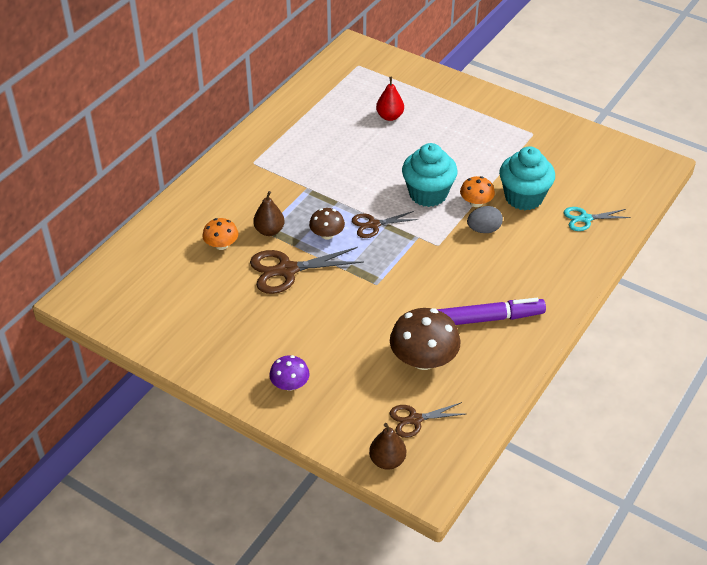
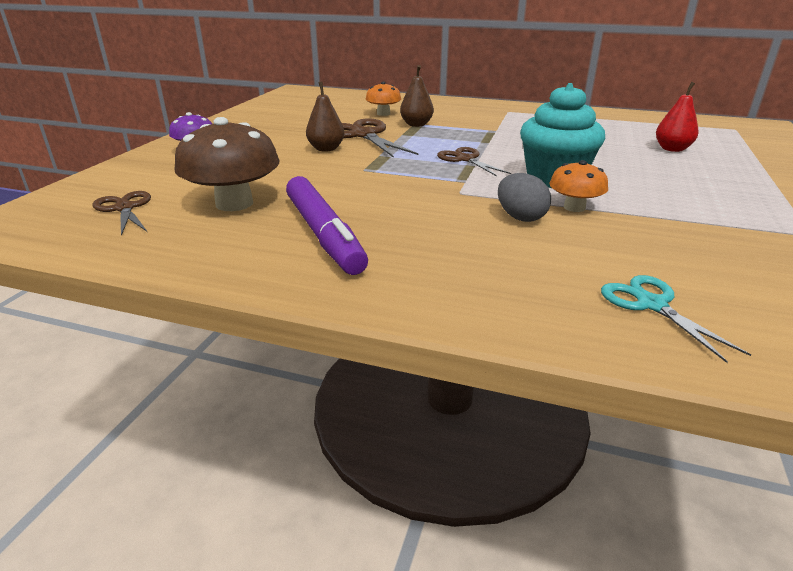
camera: 75 degrees right, 15 degrees down
brown mushroom [309,208,345,240] -> none
brown pear [369,423,406,470] -> brown pear moved to [306,82,344,152]
turquoise cupcake [499,146,555,210] -> none

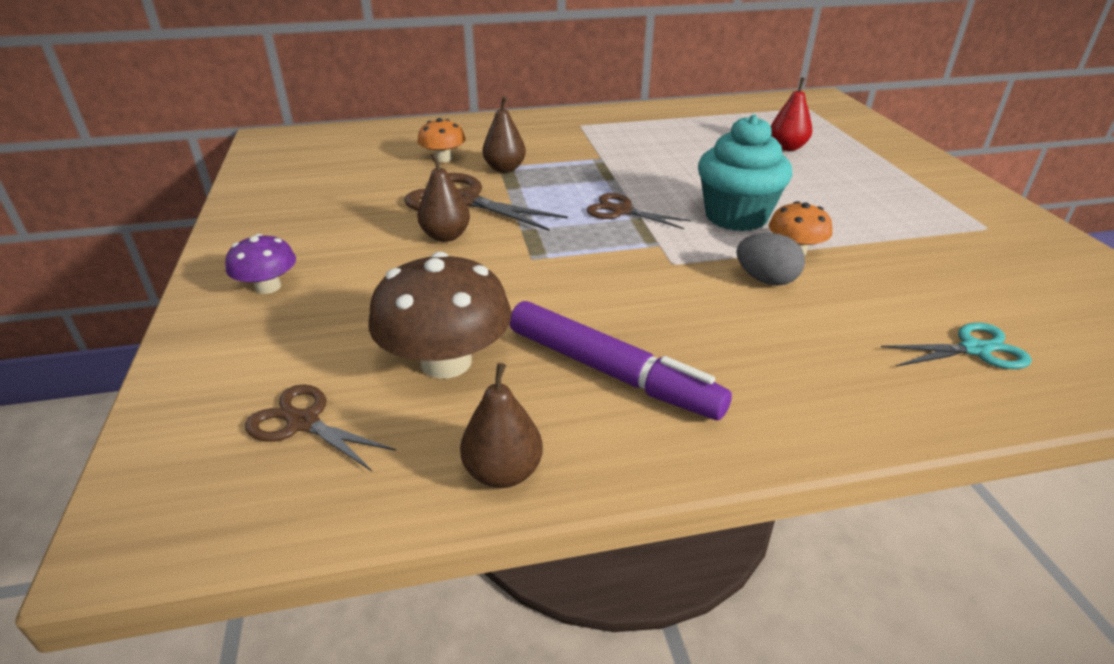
camera: 30 degrees left, 5 degrees up
turquoise scissors [601,275,751,363] -> turquoise scissors turned 135 degrees clockwise [881,323,1032,369]
none -> brown pear [460,363,543,488]

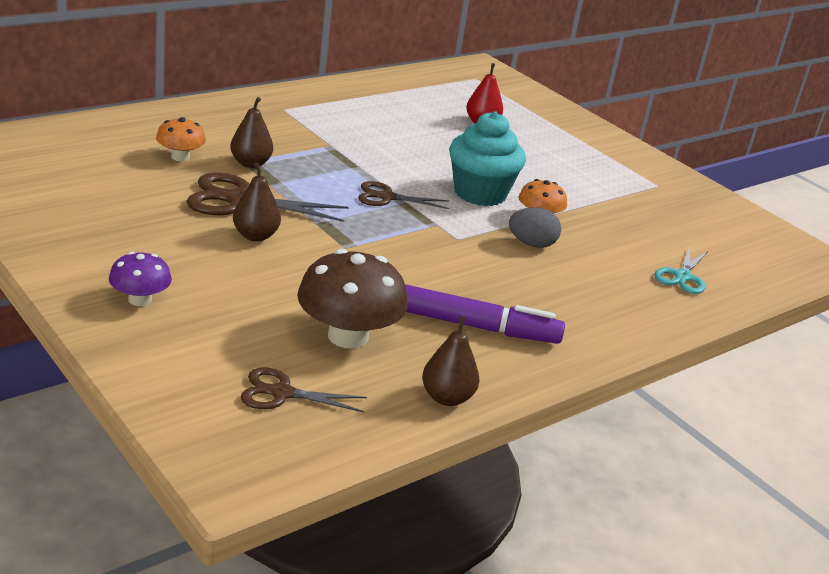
camera: 30 degrees left, 5 degrees down
turquoise scissors [881,323,1032,369] -> turquoise scissors turned 150 degrees clockwise [654,248,708,294]

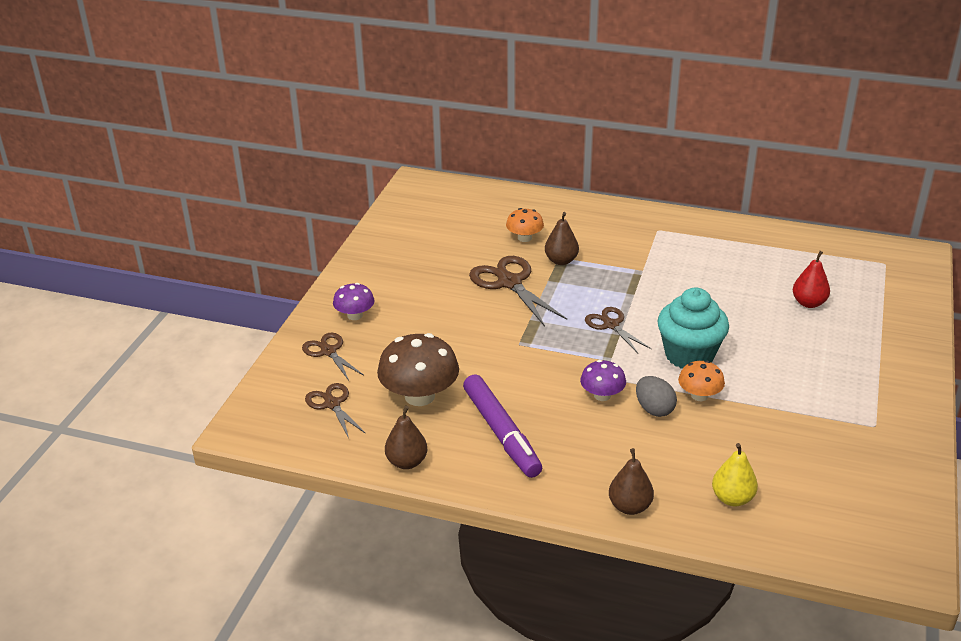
camera: 60 degrees right, 5 degrees up
brown pear [233,163,281,241] -> brown pear moved to [609,448,654,515]
turquoise scissors [654,248,708,294] -> yellow pear [712,443,758,506]
none -> brown scissors [302,333,363,381]
none -> purple mushroom [580,360,626,401]

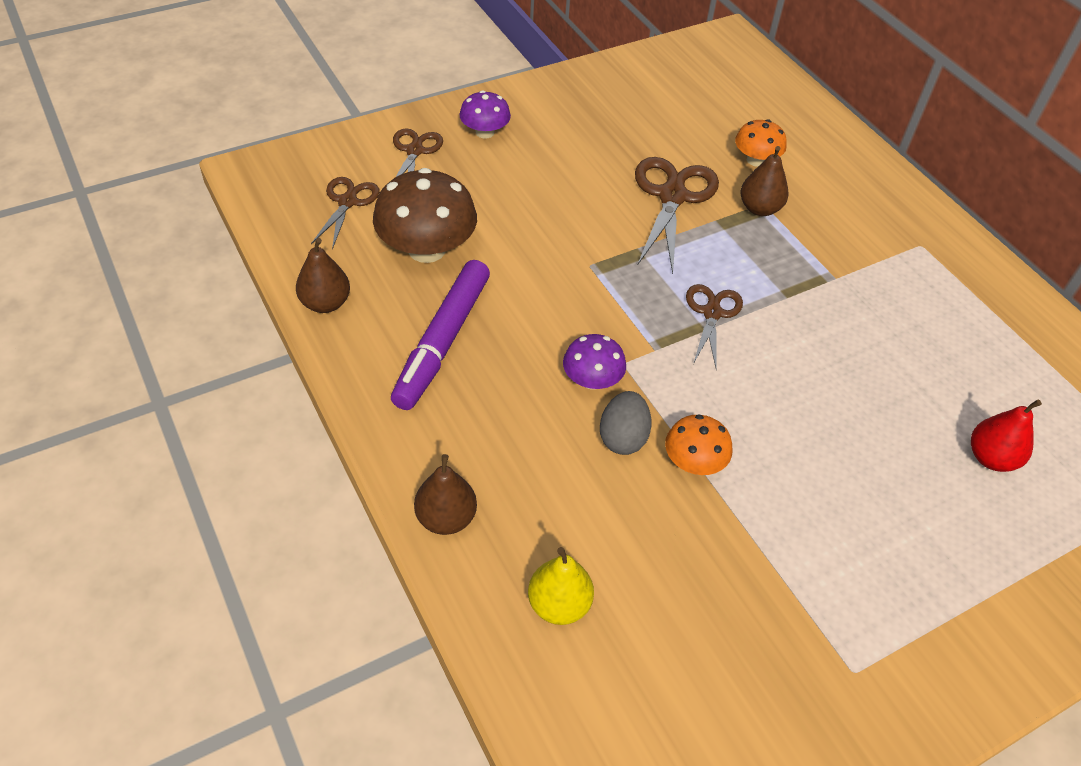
camera: 40 degrees right, 15 degrees up
turquoise cupcake [657,288,729,369] -> none

